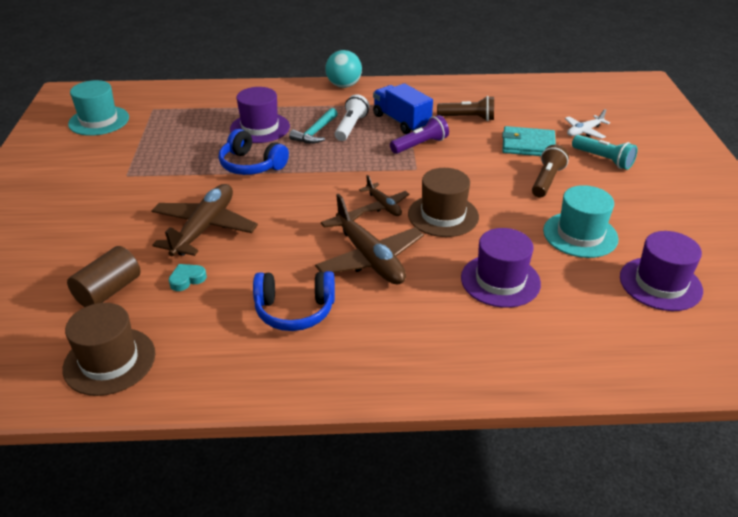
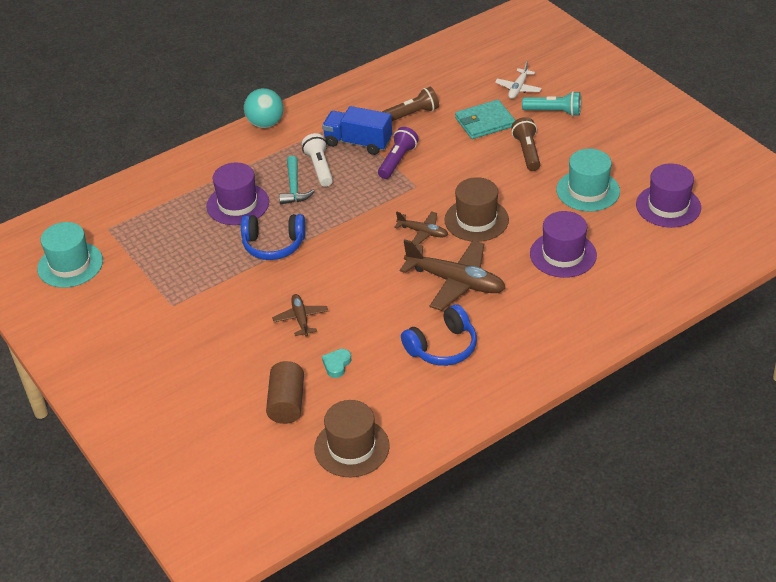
camera: 30 degrees left, 5 degrees up
brown plane [151,184,258,256] -> brown plane [272,294,328,337], size x0.53

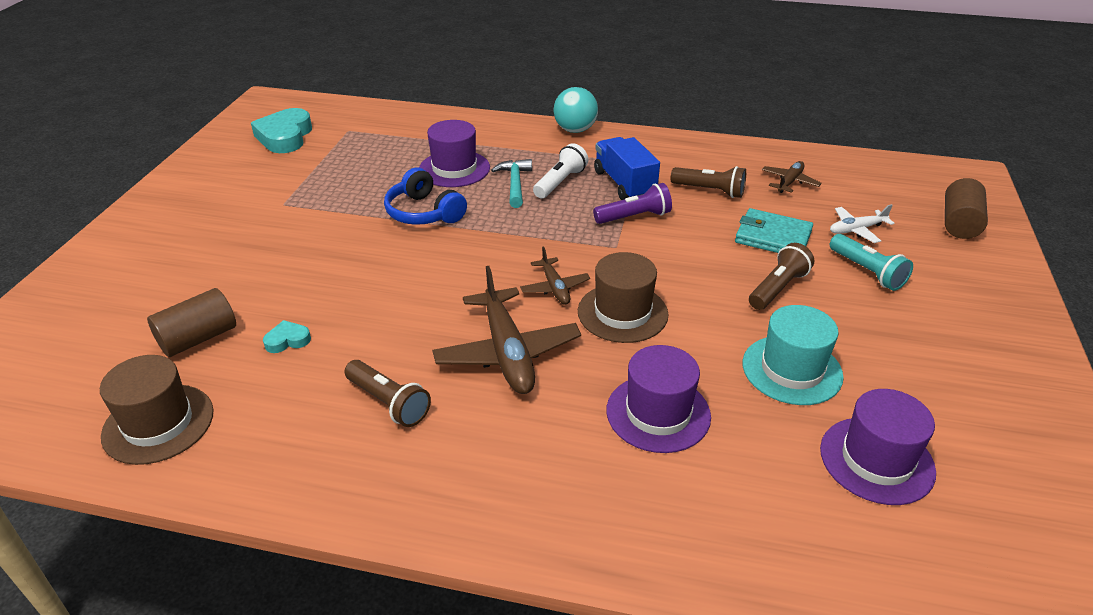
camera: 45 degrees right, 5 degrees down
turquoise hat [37,222,103,288] -> turquoise heart [251,108,312,153]
brown plane [272,294,328,337] -> brown plane moved to [762,161,822,193]
turquoise hammer [279,156,315,204] -> turquoise hammer turned 135 degrees clockwise [491,159,532,208]
blue headphones [401,304,477,366] -> brown flashlight [344,360,431,427]
none -> brown cylinder [945,178,988,239]

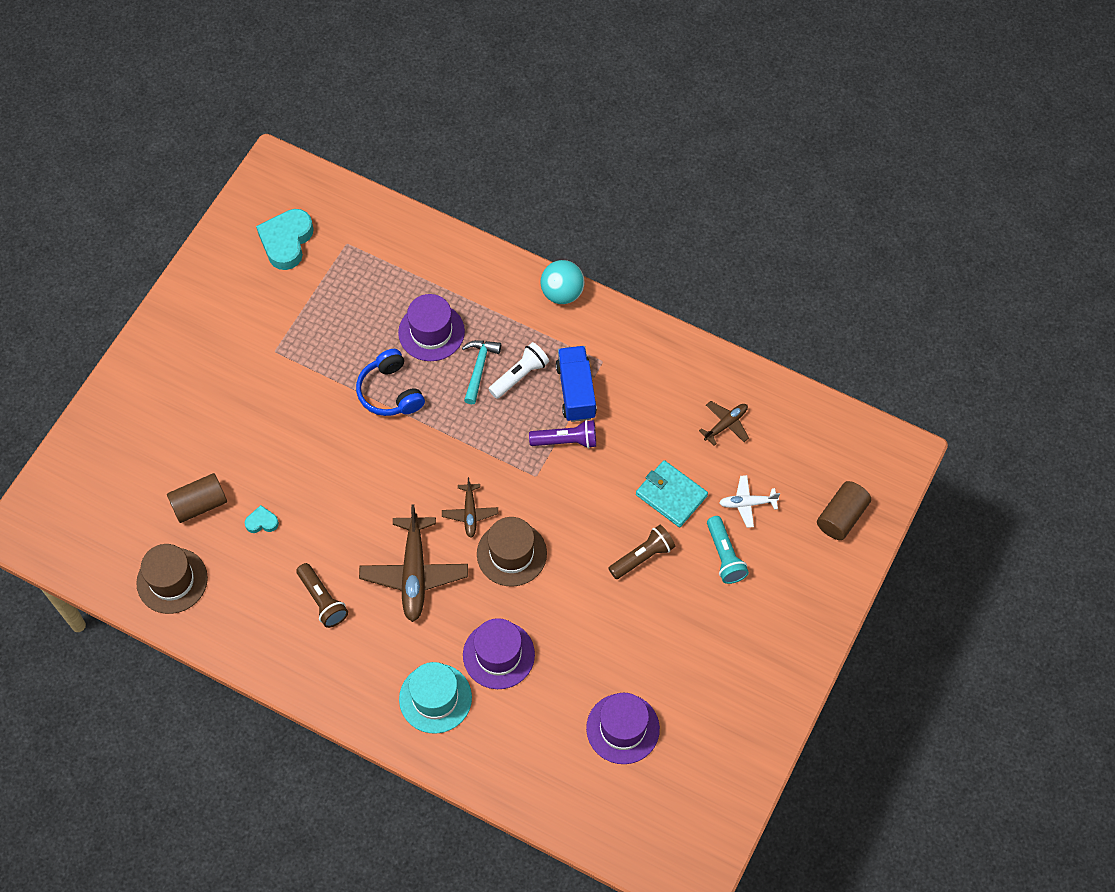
camera: 15 degrees right, 25 degrees up
brown flashlight [671,166,746,198] -> none
turquoise hat [743,305,844,405] -> turquoise hat moved to [399,662,472,734]

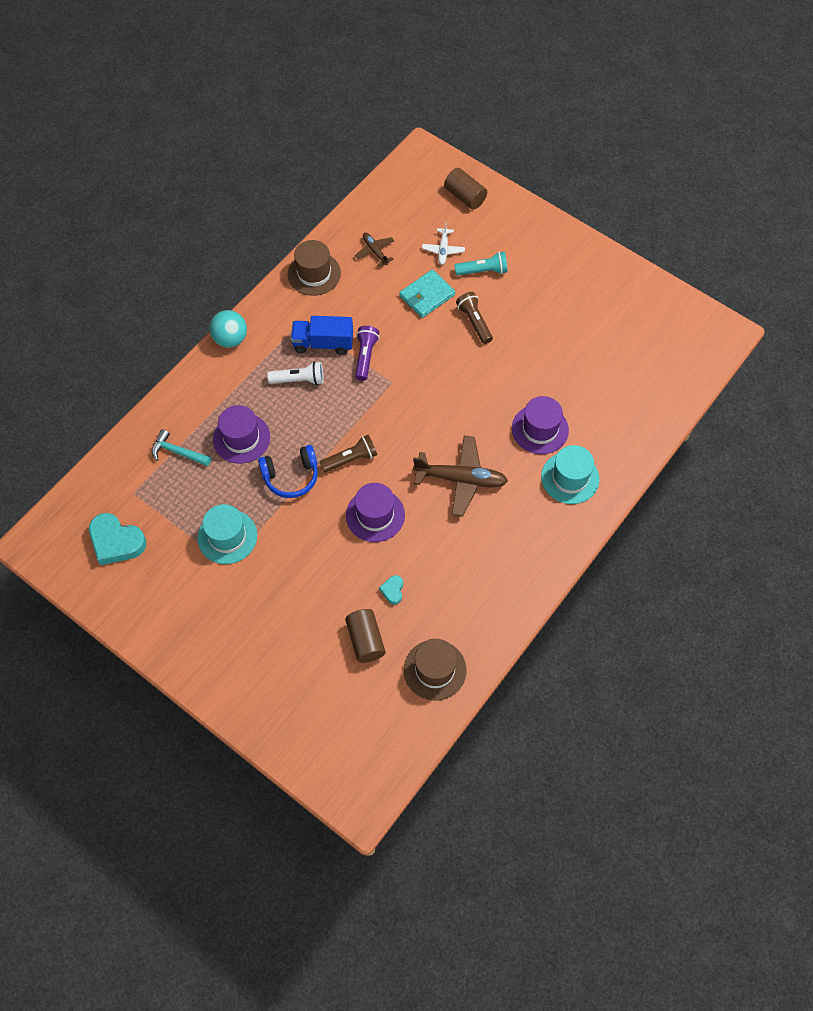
camera: 80 degrees left, 0 degrees up
brown flashlight [296,563,348,628] -> brown flashlight moved to [320,435,377,472]
brown plane [442,477,498,538] -> none
turquoise hammer [462,340,501,404] -> turquoise hammer moved to [152,429,211,466]
brown hat [477,517,547,587] -> brown hat moved to [288,240,341,296]
white flashlight [489,342,549,399] -> white flashlight turned 120 degrees clockwise [267,362,323,385]
purple hat [586,693,660,764] -> purple hat moved to [346,483,405,542]
none -> turquoise hat [198,504,257,564]

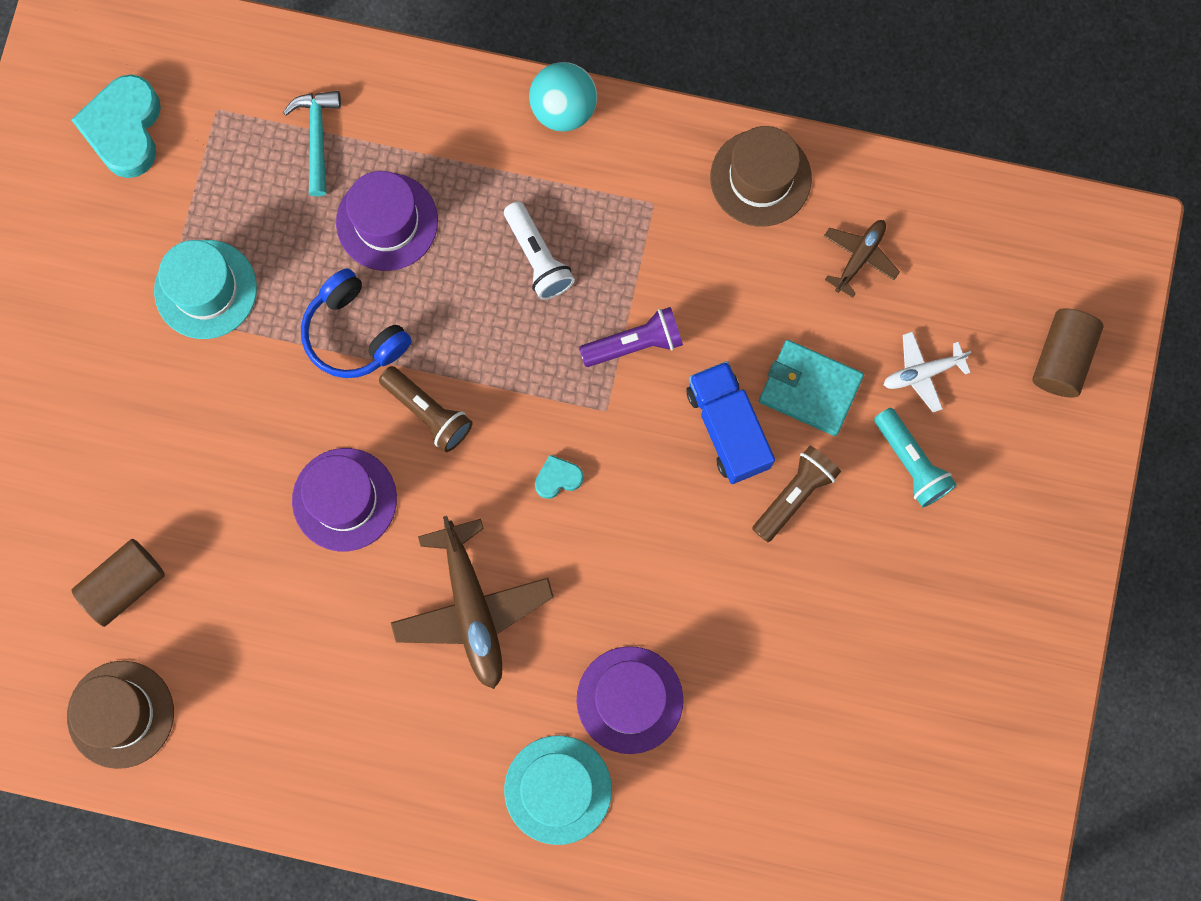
camera: 65 degrees right, 15 degrees up
blue truck [291,316,353,355] -> blue truck moved to [686,361,775,484]
turquoise heart [379,575,403,605] -> turquoise heart moved to [535,455,583,499]

